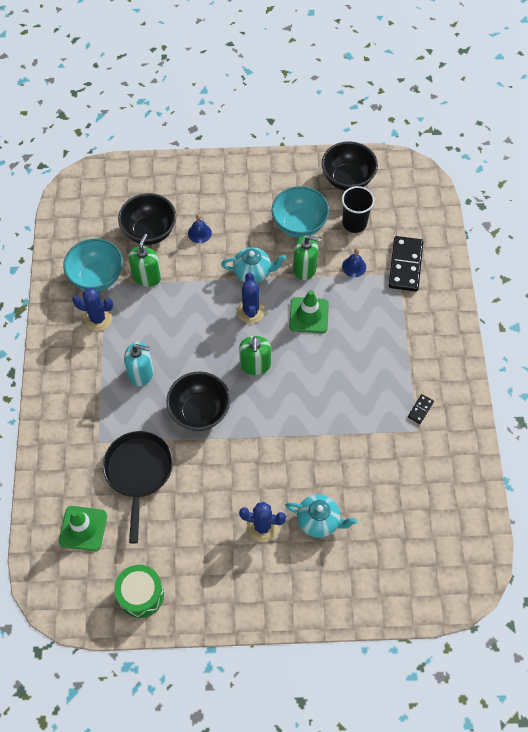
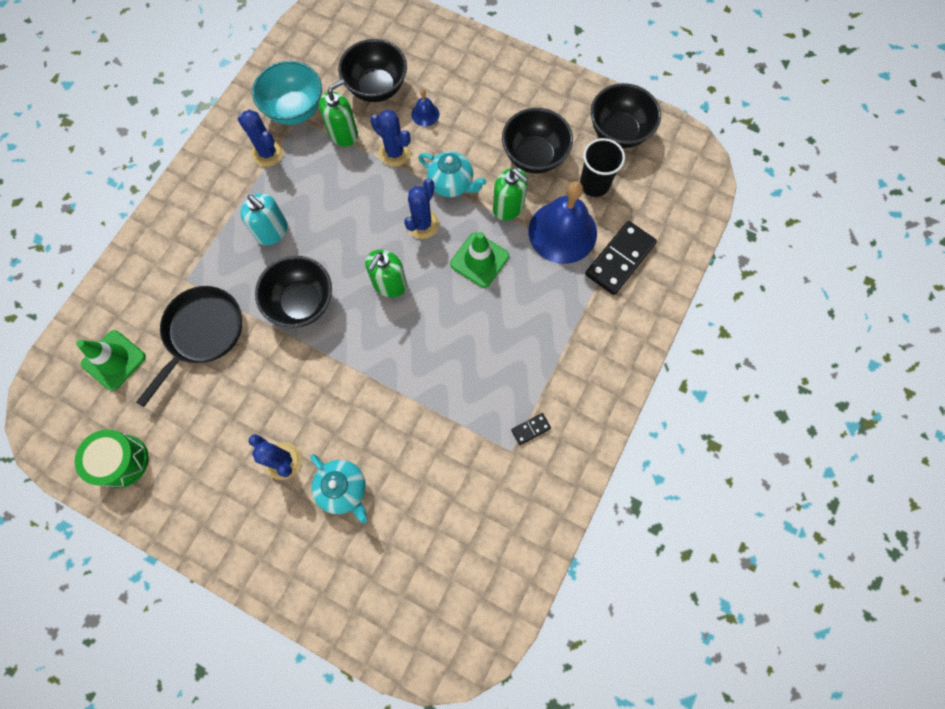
camera: 30 degrees right, 10 degrees up
turquoise bowl [272,186,329,238] -> black bowl [502,108,573,173]
blue bell [342,249,366,277] -> blue bell [528,181,597,264], size x2.31
none -> blue cactus [370,109,411,167]

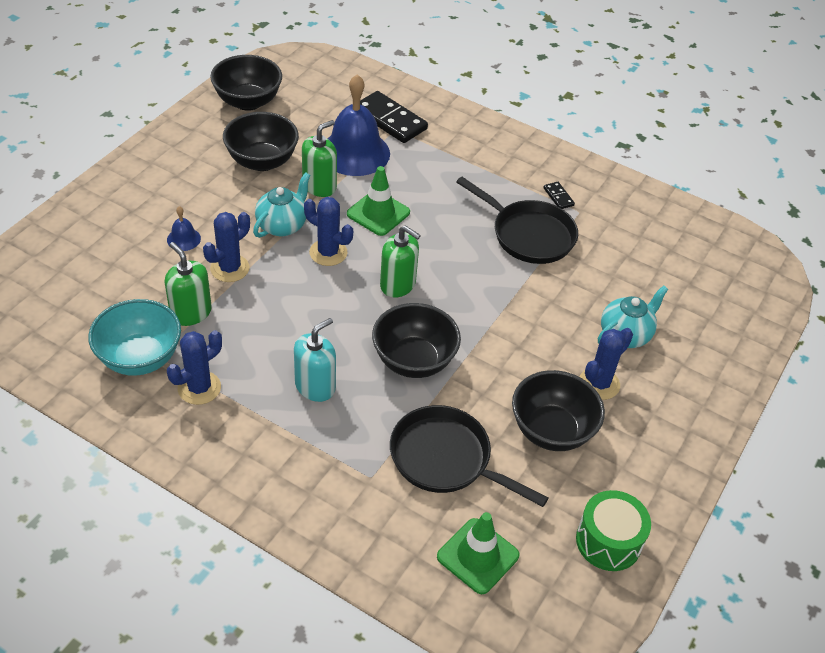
camera: 90 degrees left, 25 degrees down
black bowl [338,39,407,102] -> black bowl moved to [512,370,605,451]
black cup [580,138,625,197] -> none
none -> black pan [457,177,578,264]

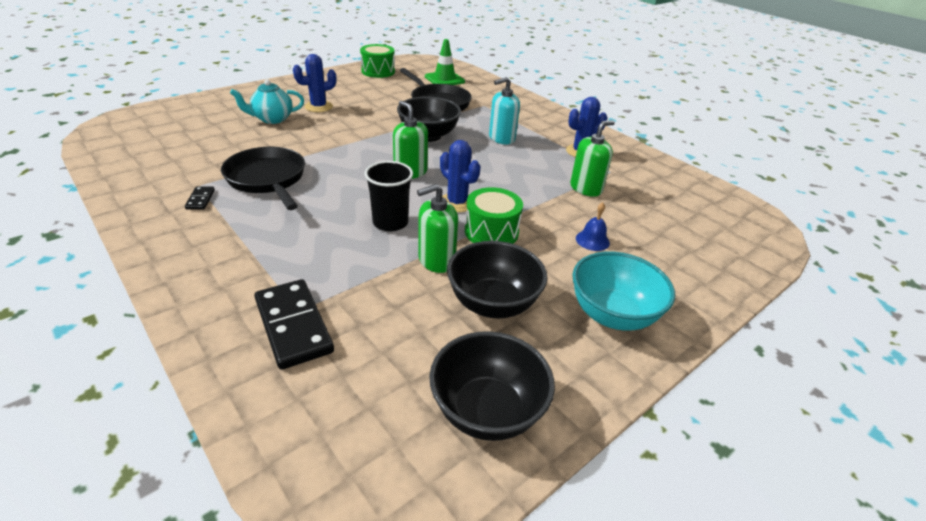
camera: 160 degrees left, 10 degrees down
turquoise bowl [88,299,181,376] -> turquoise bowl moved to [572,251,675,331]
green soap dispenser [165,242,212,326] -> green soap dispenser turned 105 degrees counterclockwise [570,120,615,197]
blue cactus [203,212,250,282] -> none
turquoise teapot [253,172,311,238] -> green drum [465,187,523,244]
blue bell [327,74,390,176] -> none
green traffic cone [347,166,410,236] -> black cup [365,161,413,231]
black bowl [512,370,605,451] -> none

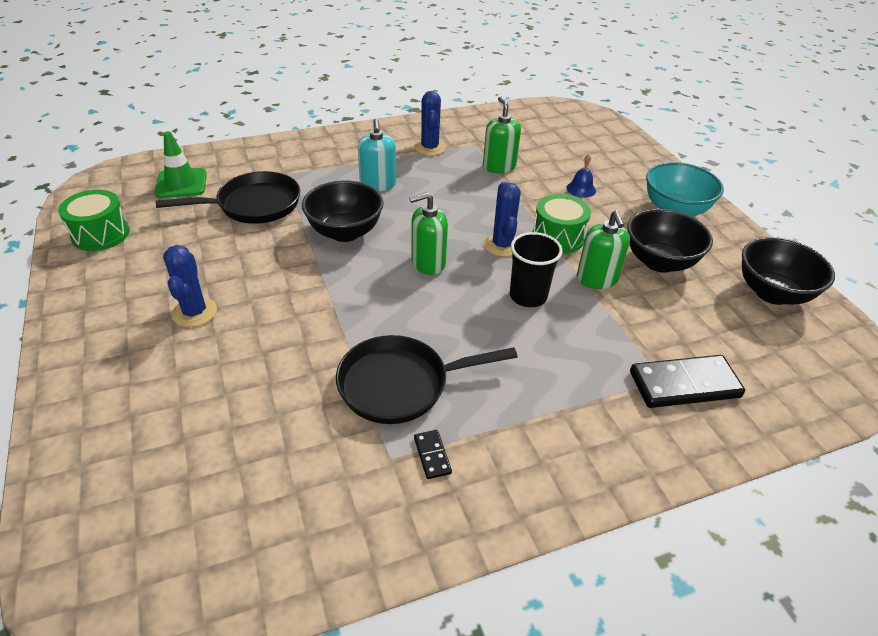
camera: 70 degrees left, 5 degrees up
black domino [185,186,215,209] -> black domino turned 60 degrees clockwise [414,430,452,479]
turquoise teapot [230,79,304,124] -> none
blue cactus [440,140,481,212] -> blue cactus turned 75 degrees counterclockwise [484,182,521,257]

